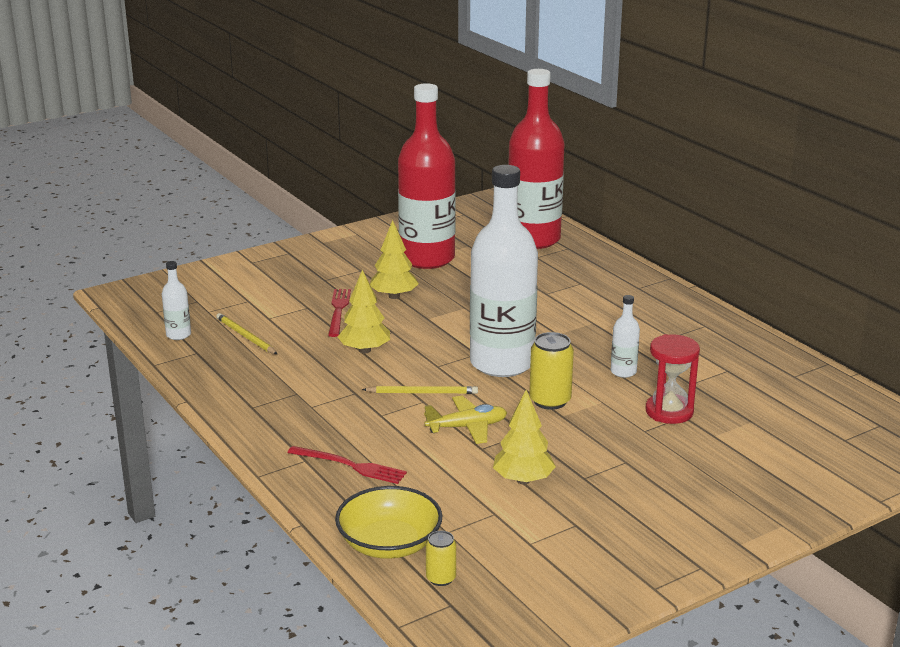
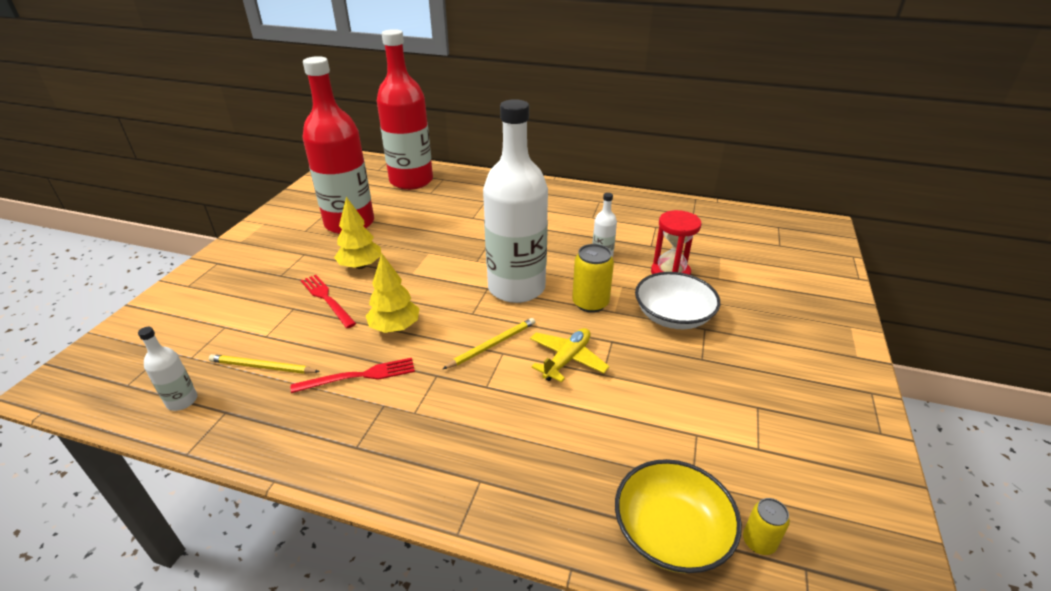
camera: 40 degrees left, 10 degrees up
red fork [287,446,407,484] -> red fork moved to [291,358,415,393]
yellow tree [493,390,556,485] -> none
none -> white bowl [635,272,720,329]

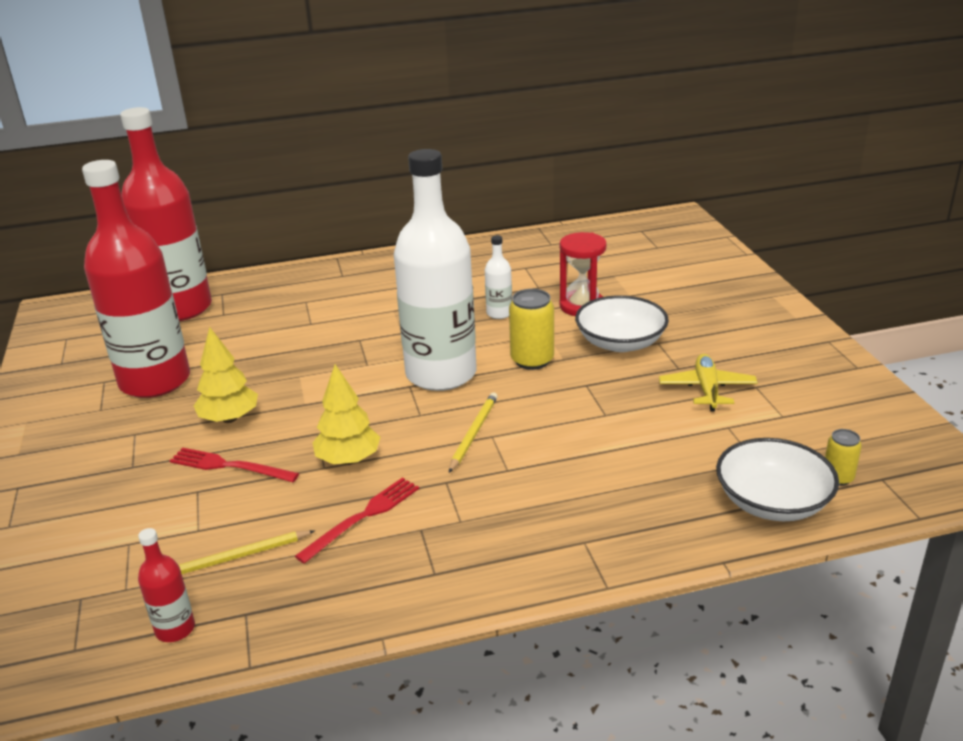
camera: 30 degrees left, 5 degrees down
white bottle [138,327,197,411] -> red bottle [138,528,195,642]
yellow plane [530,328,609,382] -> yellow plane moved to [659,354,758,412]
yellow bowl [615,459,742,573] -> white bowl [716,438,839,521]

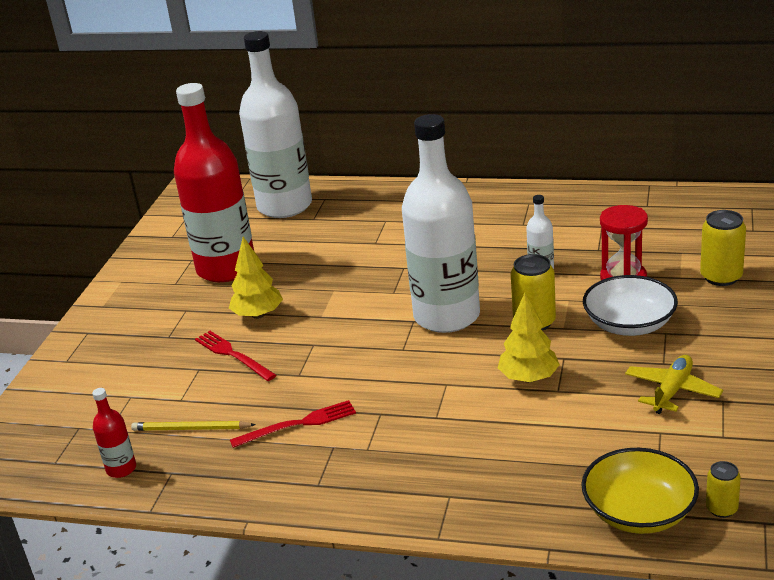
camera: 30 degrees right, 0 degrees up
red bottle [120,107,212,321] -> white bottle [239,31,312,218]
yellow tree [312,364,380,465] -> yellow tree moved to [498,293,560,383]
yellow pencil [449,393,498,473] -> none
white bowl [716,438,839,521] -> yellow bowl [581,448,699,534]
none -> yellow can [700,210,746,286]

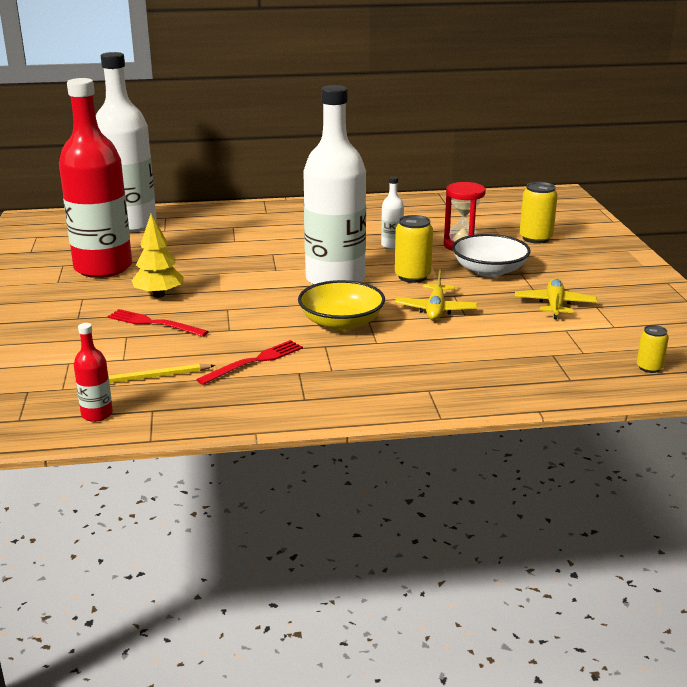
camera: 25 degrees left, 5 degrees down
yellow tree [498,293,560,383] -> yellow plane [395,269,477,320]
yellow bowl [581,448,699,534] -> yellow bowl moved to [298,280,385,331]

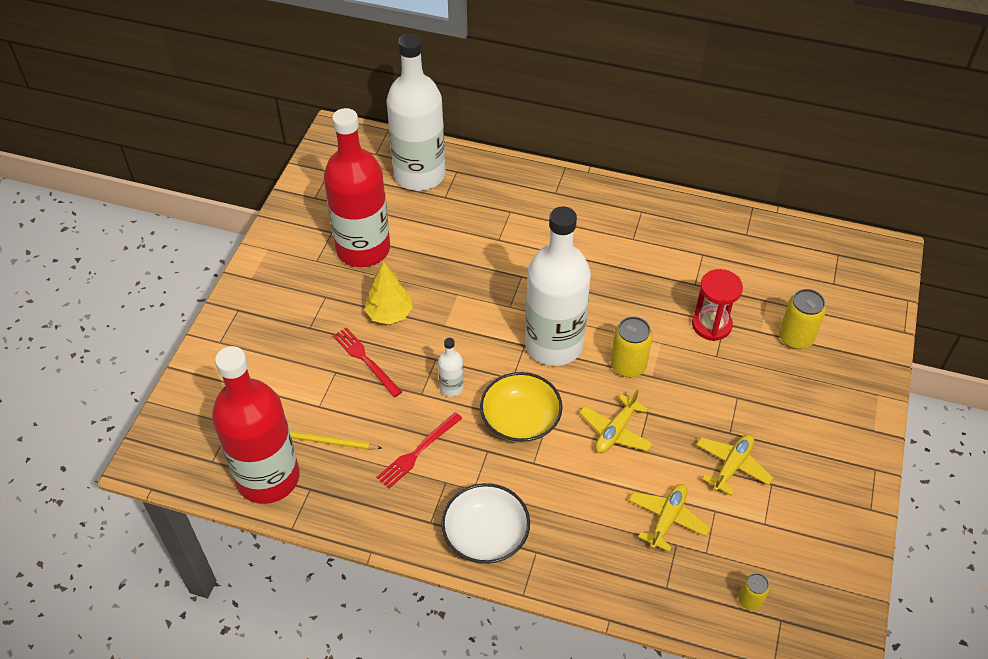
camera: 25 degrees right, 25 degrees up
red bottle [74,323,113,422] -> red bottle [212,346,300,504], size x2.50
red fork [196,340,303,385] -> red fork turned 150 degrees clockwise [376,412,462,489]
white bottle [381,176,404,249] -> white bottle moved to [438,338,464,397]
white bowl [452,234,531,277] -> white bowl moved to [441,483,530,564]
none -> yellow plane [629,484,710,552]

